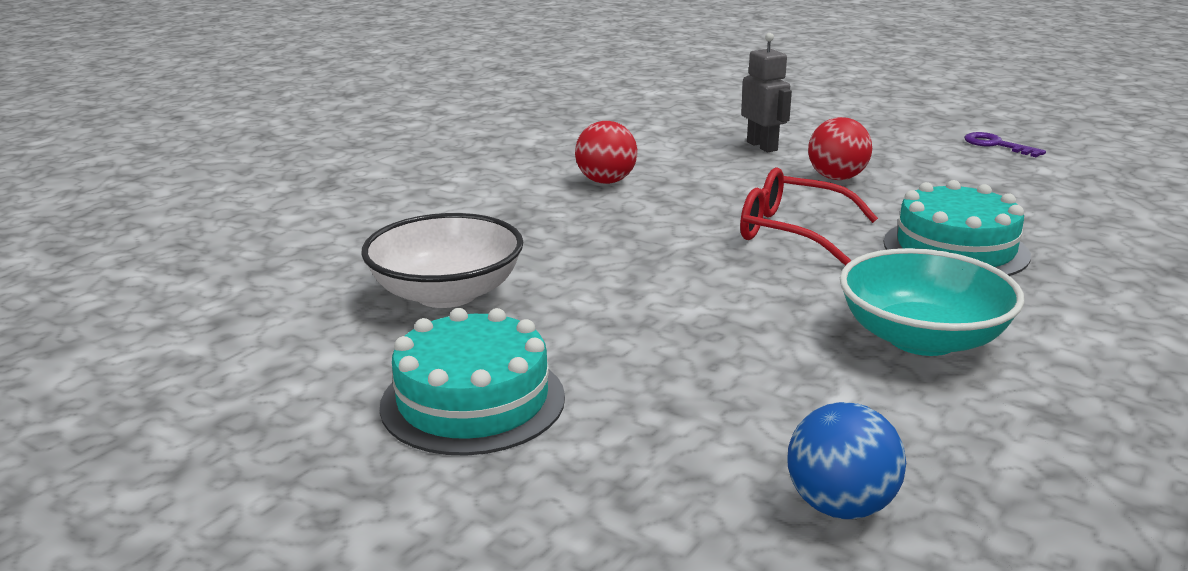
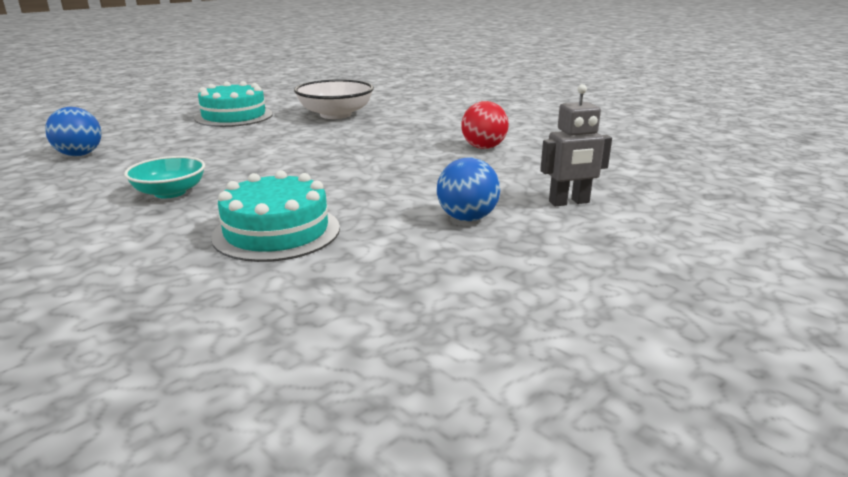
camera: 100 degrees right, 0 degrees up
red glasses [740,167,878,266] -> none
red ball [808,117,872,180] -> blue ball [437,157,500,221]
turquoise bowl [840,248,1024,356] -> turquoise bowl [124,156,205,198], size x0.66
purple key [964,132,1046,157] -> none

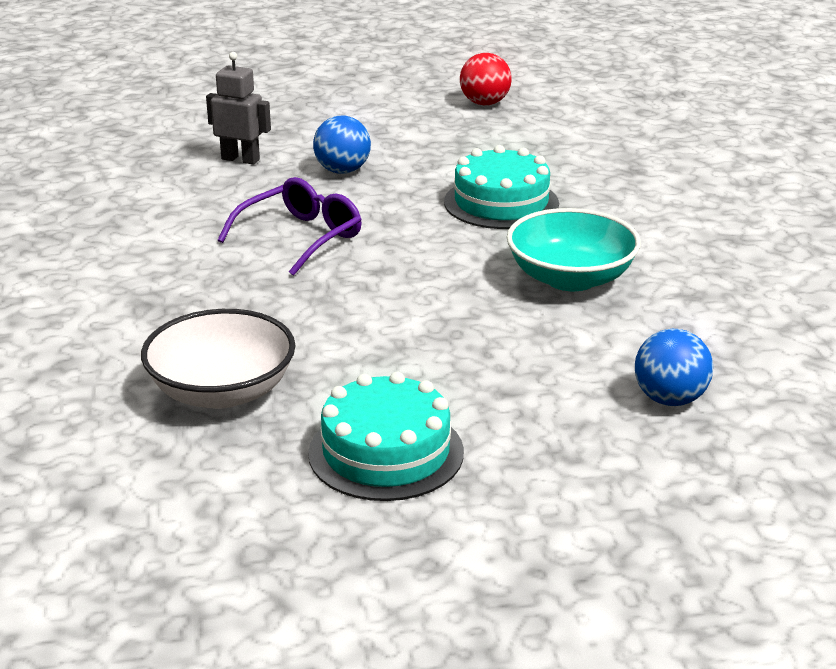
camera: 145 degrees left, 5 degrees up
turquoise bowl [124,156,205,198] -> turquoise bowl [506,208,641,291], size x1.51
red ball [461,101,509,149] -> red ball moved to [460,53,512,105]
none -> purple glasses [218,177,362,276]

